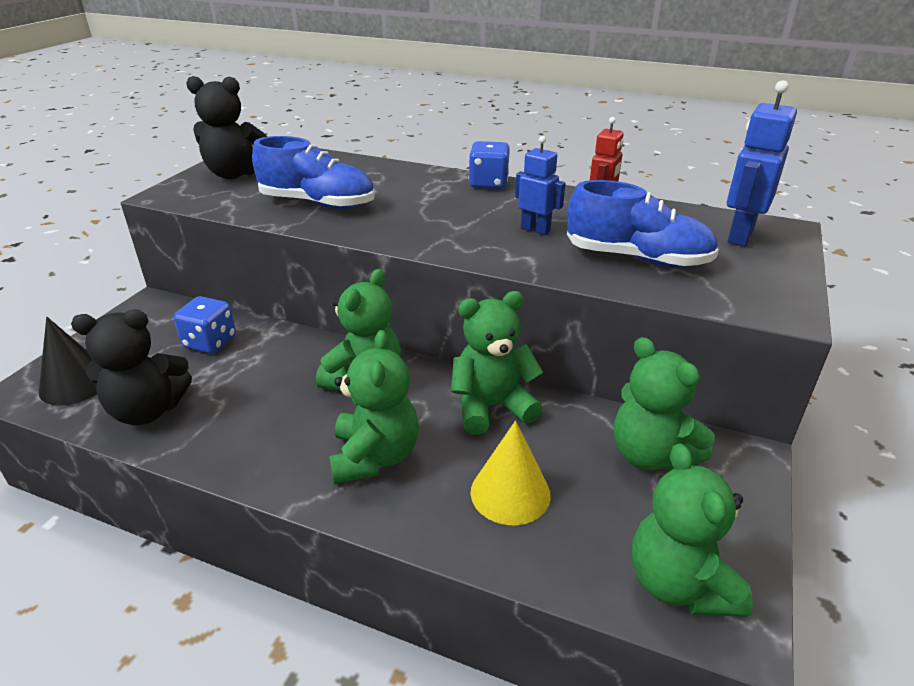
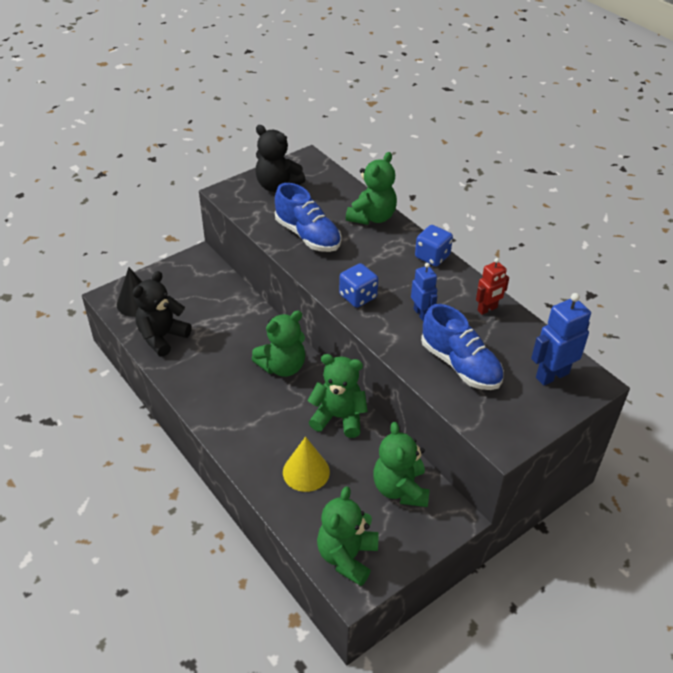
camera: 30 degrees right, 10 degrees up
black teddy bear [71,310,192,425] -> black teddy bear turned 105 degrees clockwise [133,271,192,357]
blue dice [174,296,236,354] -> blue dice moved to [339,263,378,308]
green teddy bear [329,330,419,484] -> green teddy bear moved to [346,152,397,225]

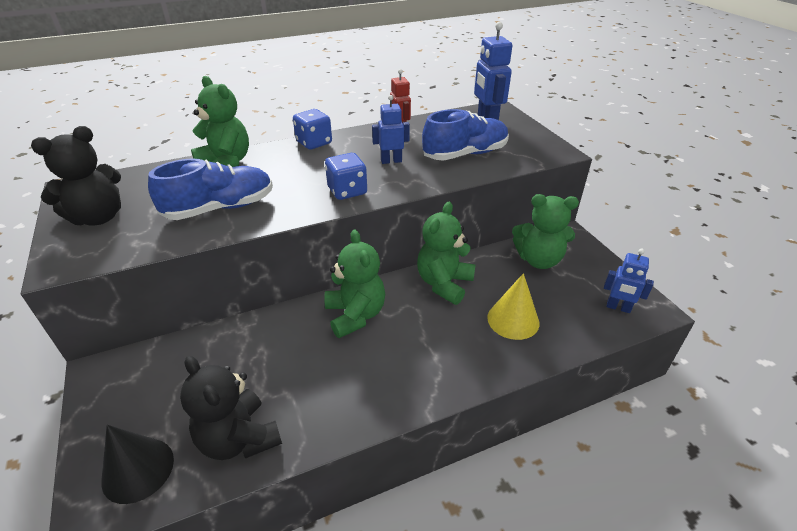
camera: 75 degrees left, 5 degrees down
green teddy bear [317,486,379,586] -> blue robot [604,249,654,313]

